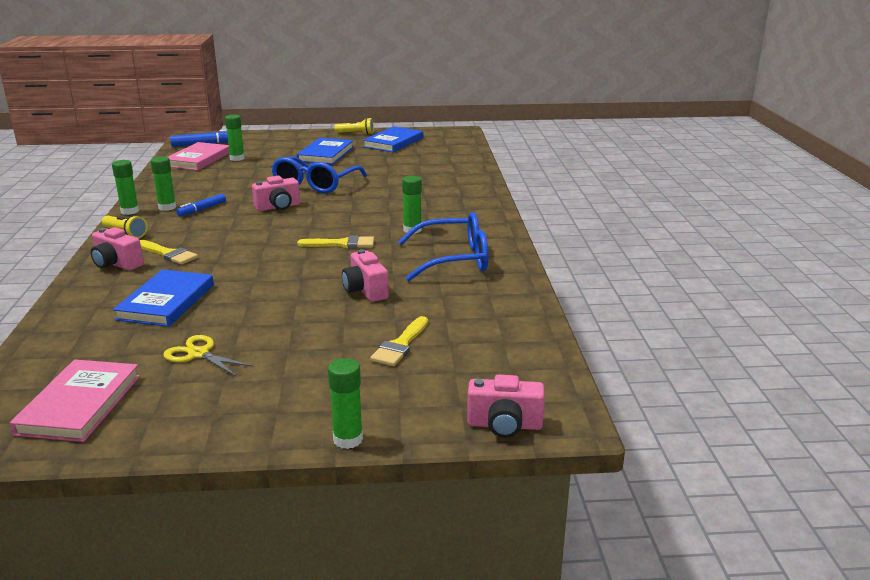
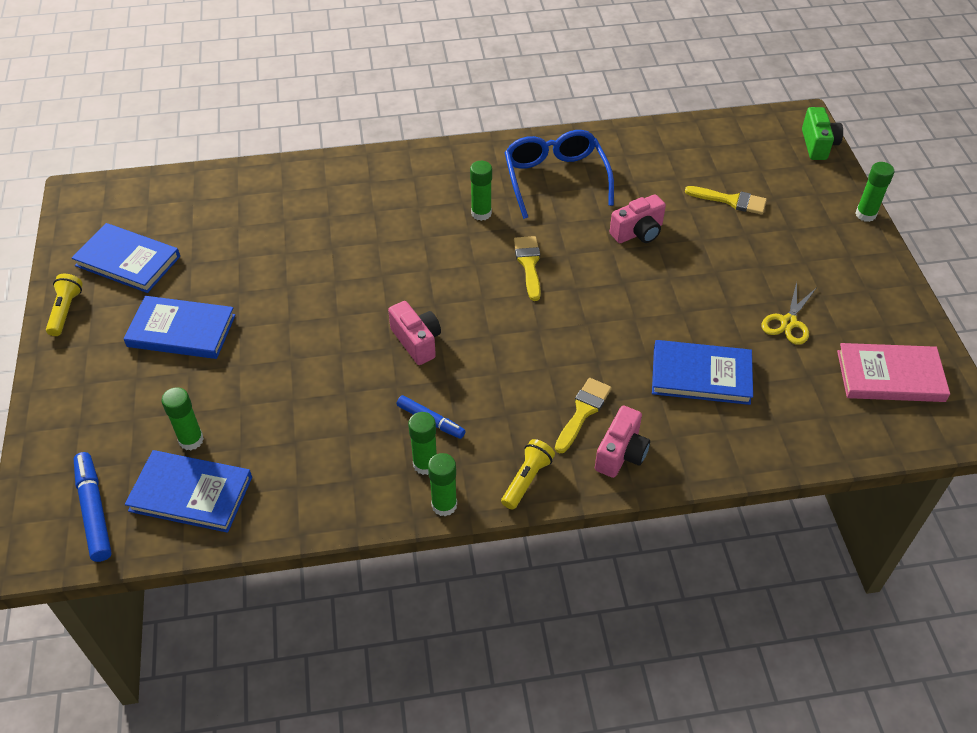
camera: 95 degrees left, 25 degrees up
pink book [168,142,230,170] -> blue book [125,450,252,533]
blue glasses [271,156,367,193] -> none
pink camera [467,375,545,438] -> green camera [802,107,843,160]

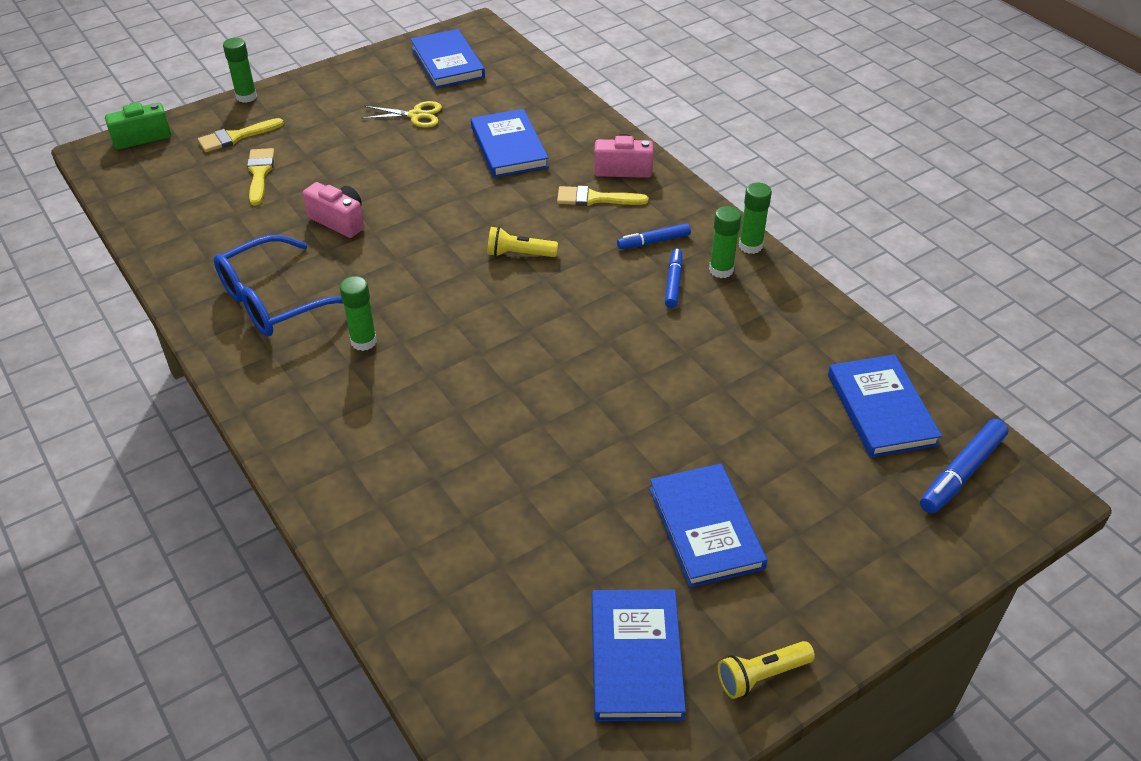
camera: 115 degrees left, 5 degrees down
green glue stick [161,387,204,450] -> none
pink camera [388,301,441,365] -> none
yellow flashlight [501,439,555,510] -> yellow flashlight moved to [487,227,558,257]
yellow brush [514,236,541,301] -> yellow brush moved to [198,118,284,152]
pink book [837,343,950,402] -> blue book [410,29,485,88]
none -> blue marker [617,223,691,249]

